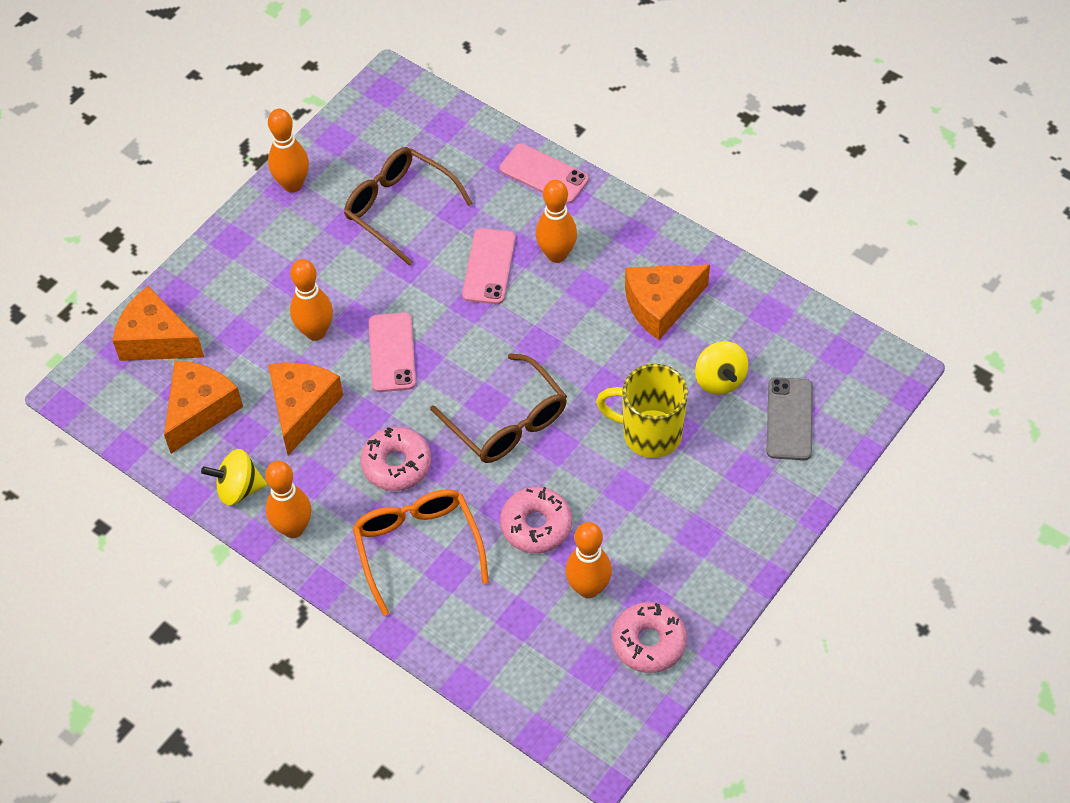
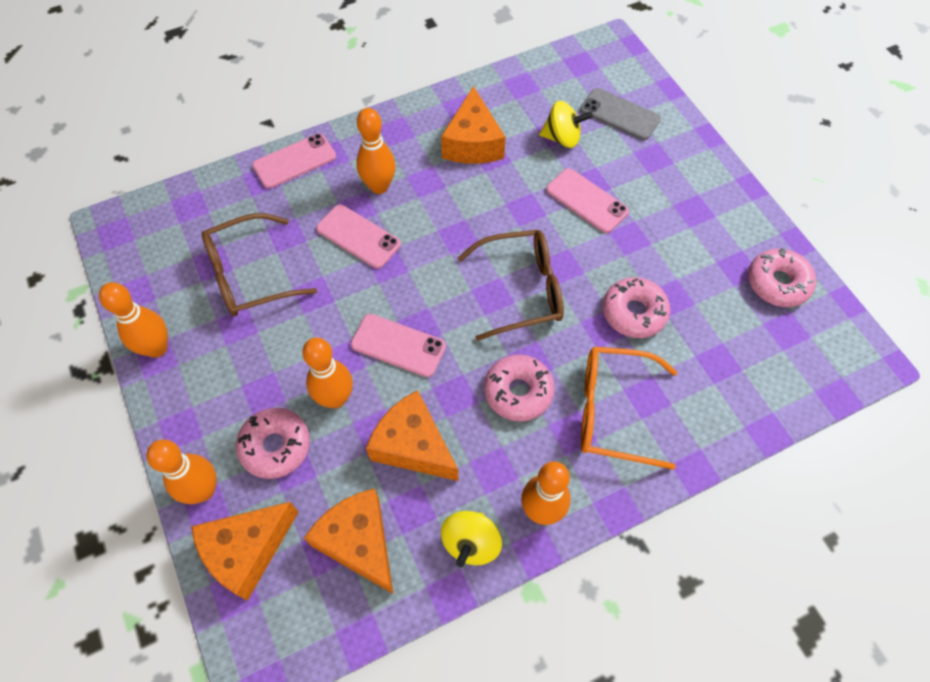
camera: 65 degrees left, 5 degrees up
orange bowling pin [565,522,612,598] -> orange bowling pin moved to [146,440,217,504]
yellow mug [596,364,688,458] -> pink phone [546,168,629,233]
none -> pink donut [236,408,310,479]

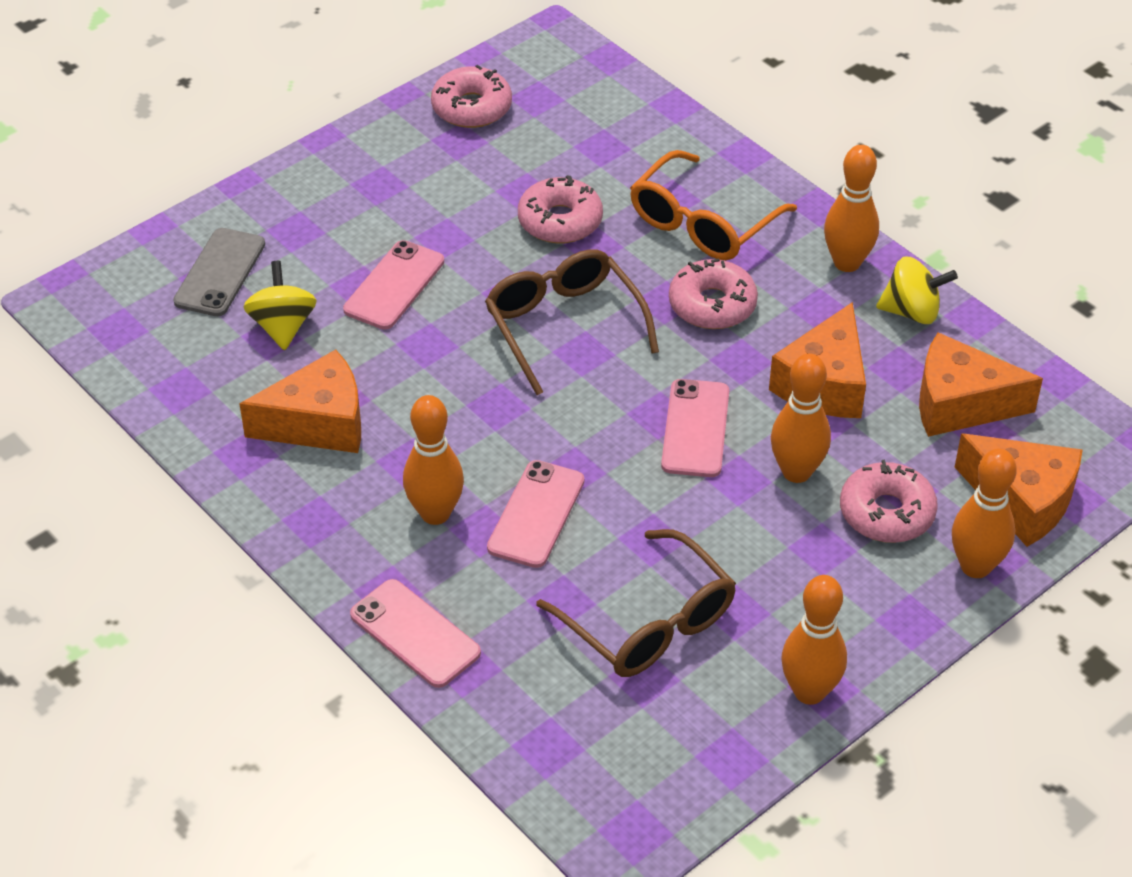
camera: 105 degrees left, 15 degrees down
orange cheese [304,488,393,594] -> orange cheese turned 60 degrees clockwise [919,332,1043,437]
orange glasses [581,347,677,470] -> orange glasses turned 45 degrees clockwise [630,150,797,260]

